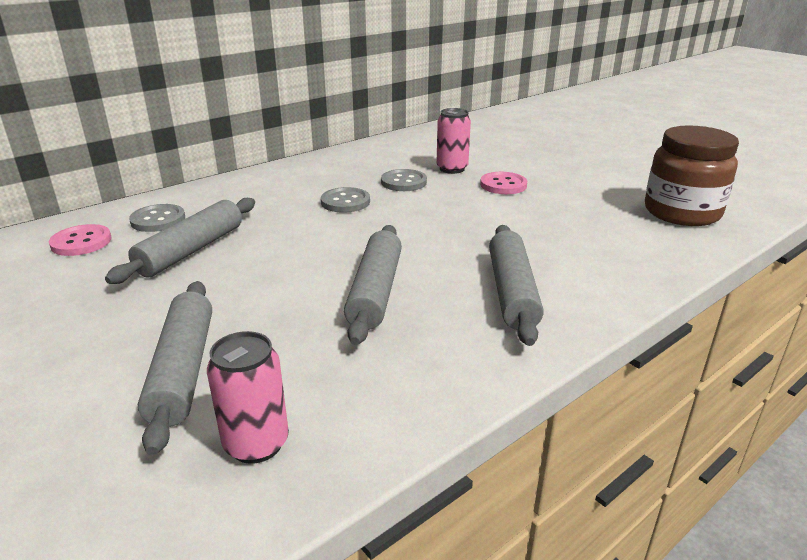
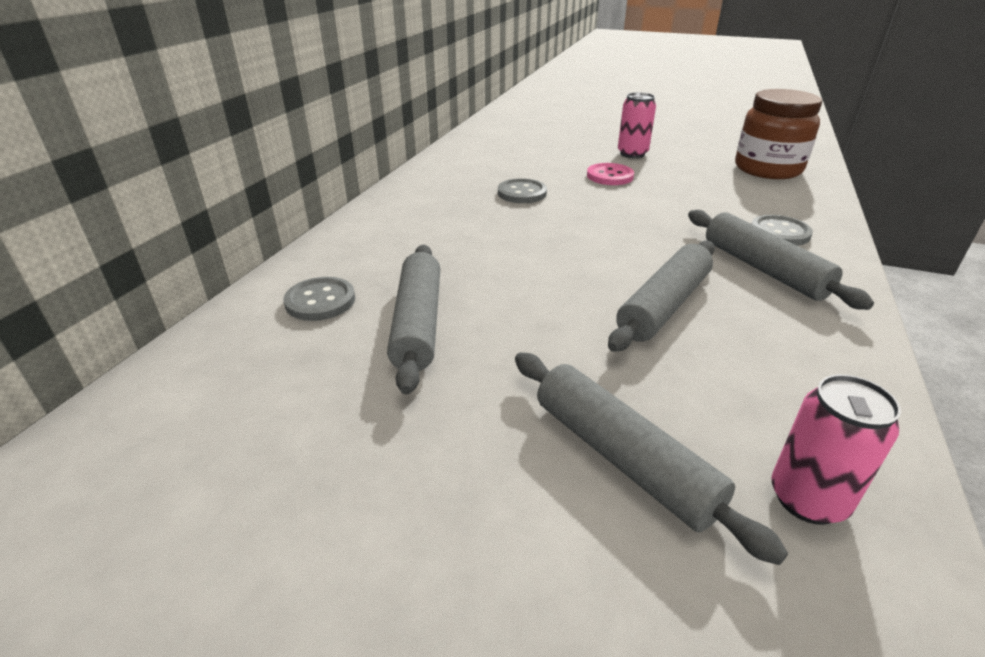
camera: 30 degrees left, 5 degrees up
pink button [49,224,112,256] -> none
grey button [321,187,370,213] -> grey button moved to [751,215,813,246]
grey rolling pin [344,225,402,345] -> grey rolling pin turned 60 degrees clockwise [608,241,715,352]
pink can [436,108,471,174] -> pink can moved to [618,92,656,158]

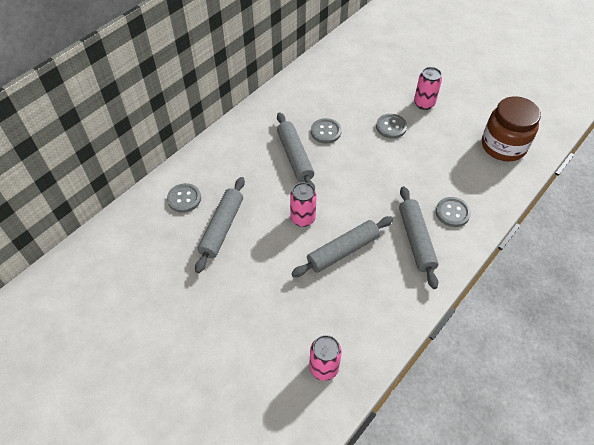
camera: 20 degrees right, 20 degrees up
grey rolling pin [515,352,788,565] -> grey rolling pin moved to [277,113,315,190]
pink button [587,163,634,185] -> grey button [376,114,407,139]
none -> pink can [290,182,317,227]

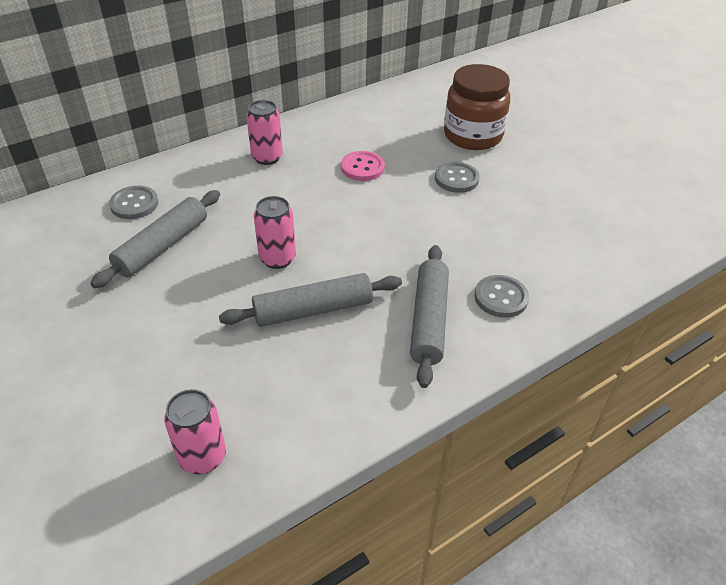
camera: 15 degrees right, 10 degrees down
grey rolling pin [277,113,315,190] -> none
grey button [311,118,342,143] -> pink button [341,151,385,181]
pink can [414,67,442,110] -> pink can moved to [246,100,283,165]
brown jar [482,96,541,161] -> brown jar moved to [444,64,510,150]

